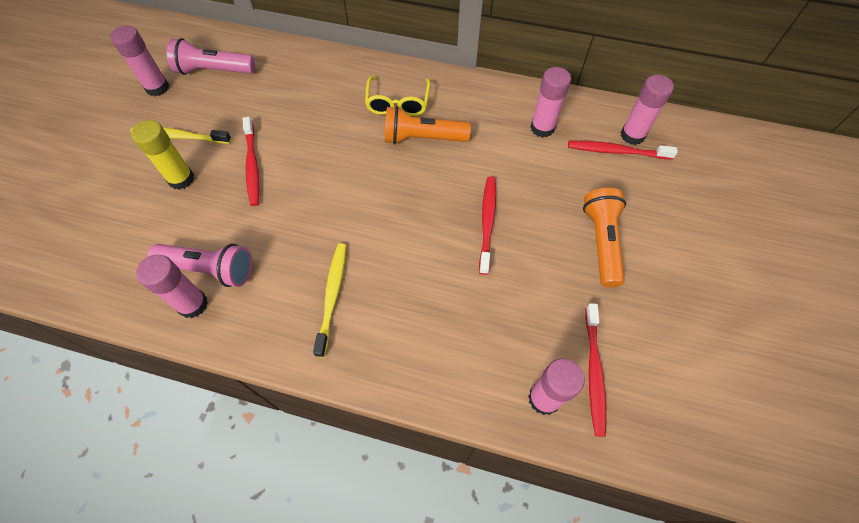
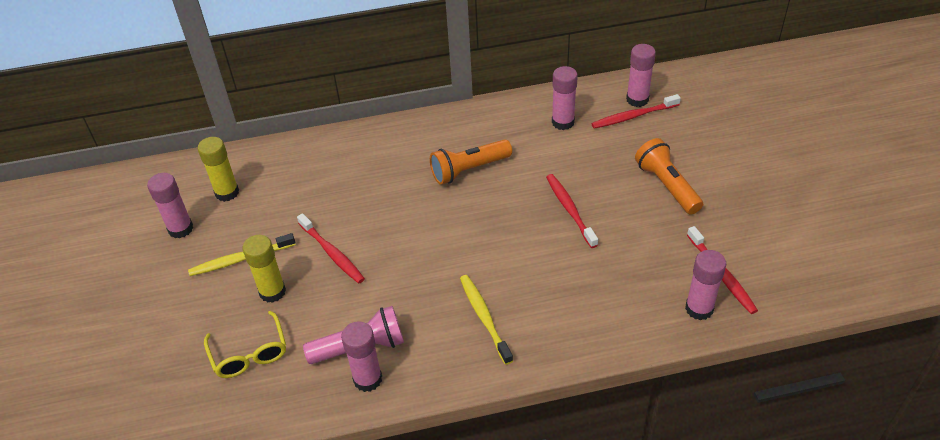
camera: 25 degrees left, 15 degrees down
pink flashlight [167,38,255,75] -> yellow glue stick [198,137,239,202]
yellow glasses [365,76,431,116] -> yellow glasses moved to [204,311,286,378]

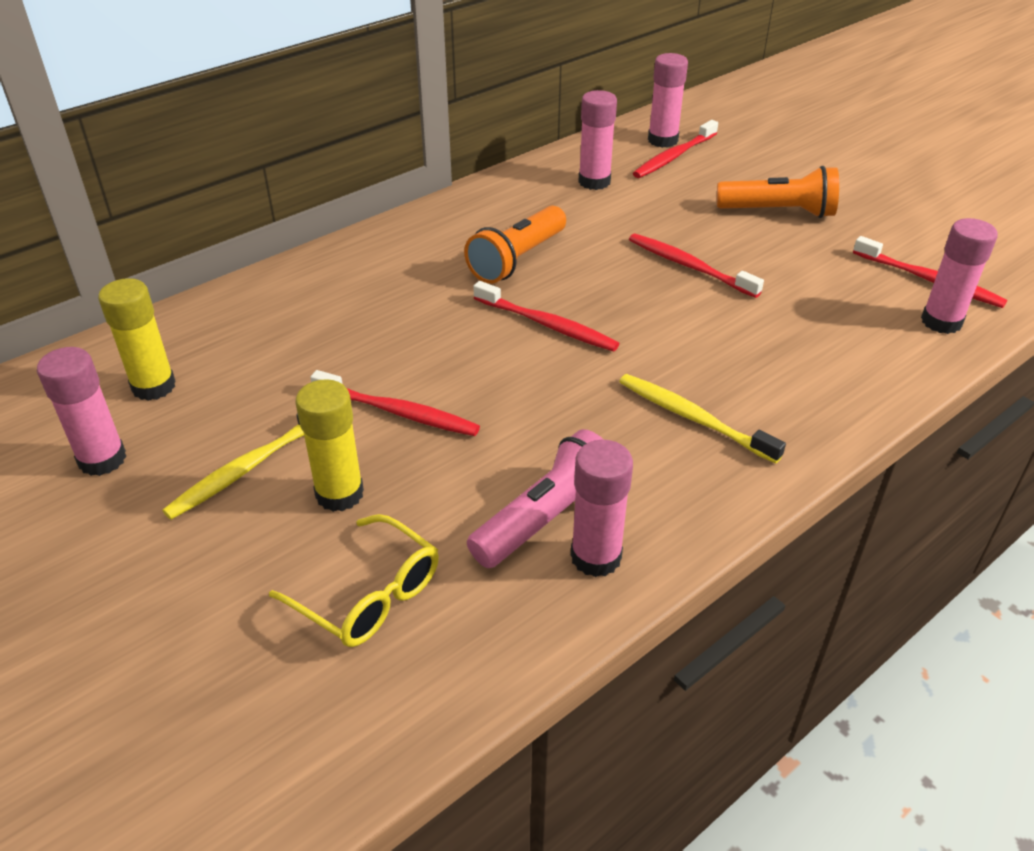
camera: 30 degrees left, 5 degrees down
orange flashlight [635,138,703,214] -> orange flashlight turned 150 degrees clockwise [717,166,839,218]
none -> red toothbrush [473,281,620,352]

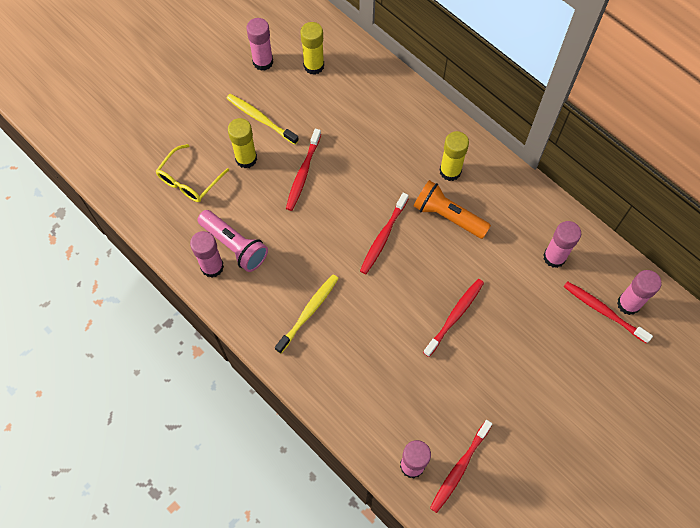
camera: 85 degrees right, 25 degrees up
orange flashlight [717,166,839,218] -> none
none -> yellow glue stick [440,131,469,181]

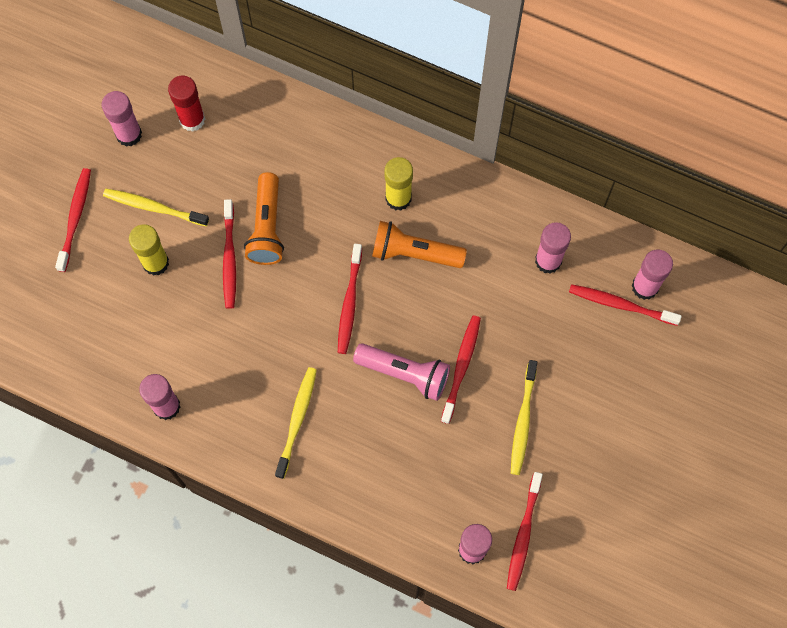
camera: 20 degrees left, 5 degrees up
yellow glasses [156,144,229,202] -> none
pink flashlight [197,210,268,272] -> pink flashlight moved to [353,343,450,401]
yellow glue stick [300,22,324,75] -> red glue stick [168,75,205,132]
none -> red toothbrush [55,168,91,272]
none -> orange flashlight [244,172,284,265]
none -> yellow toothbrush [511,360,537,475]

